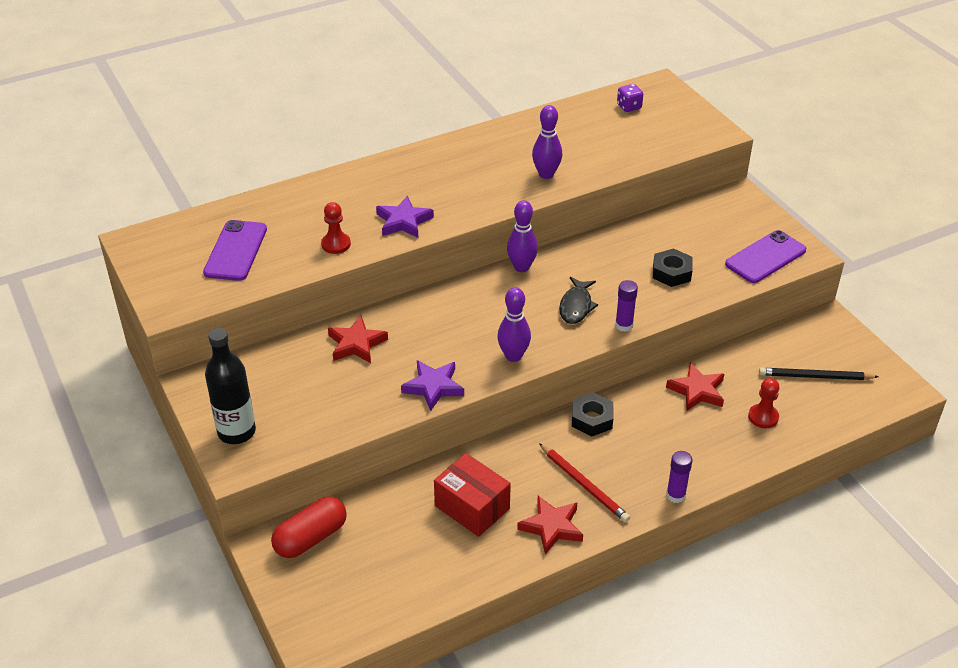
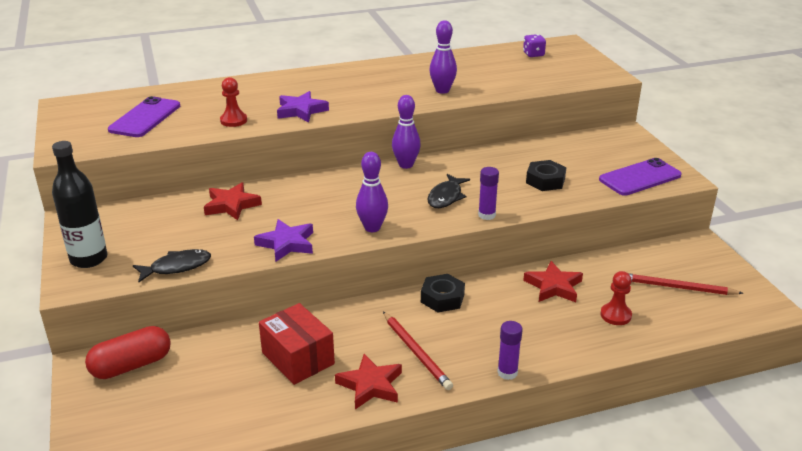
camera: 10 degrees right, 10 degrees down
black pencil [759,368,879,380] -> red pencil [628,273,744,295]
none -> black fish [133,249,211,283]

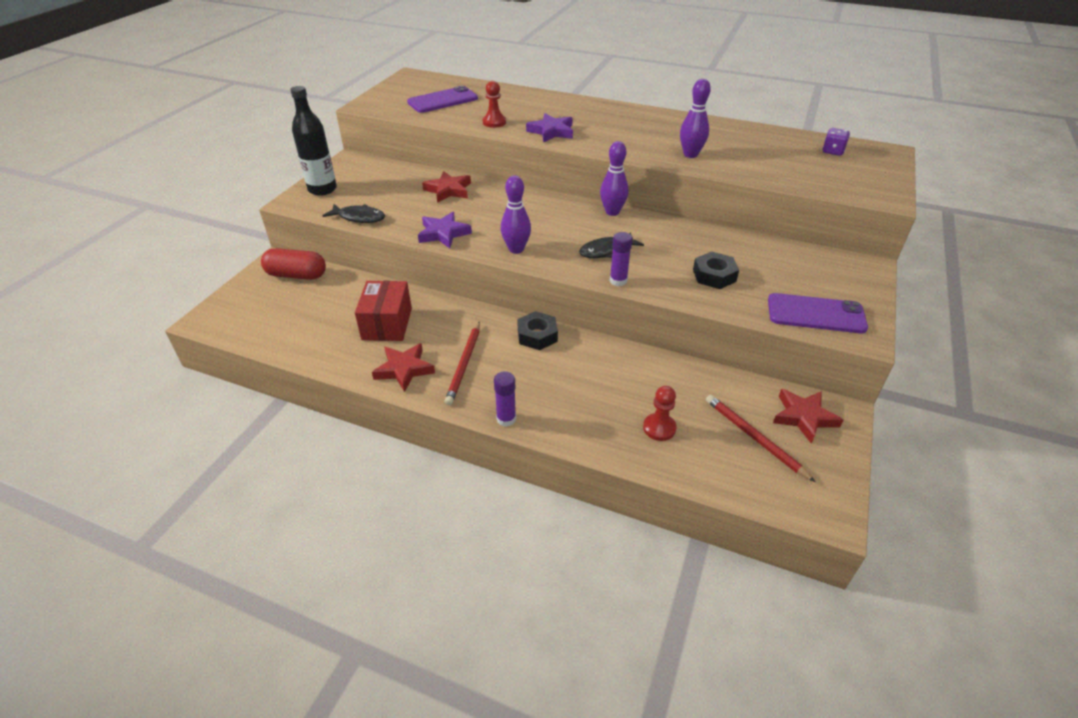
camera: 40 degrees right, 10 degrees up
red star [523,261,583,302] -> red star moved to [773,389,843,444]

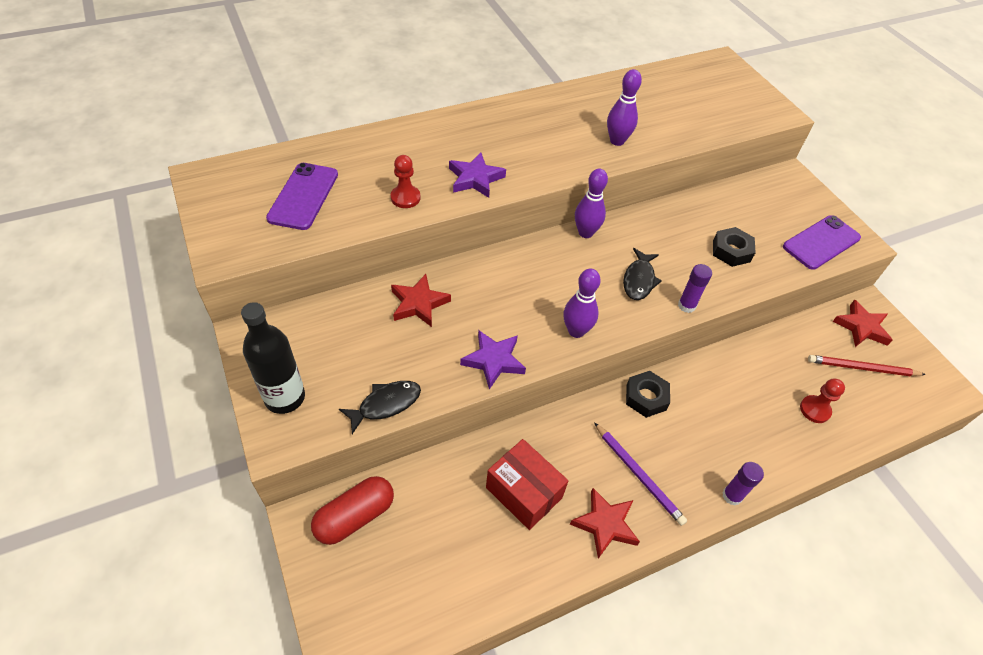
camera: 50 degrees left, 10 degrees up
red pencil [445,321,480,405] -> purple pencil [594,422,687,526]
purple dice [822,128,850,156] -> none

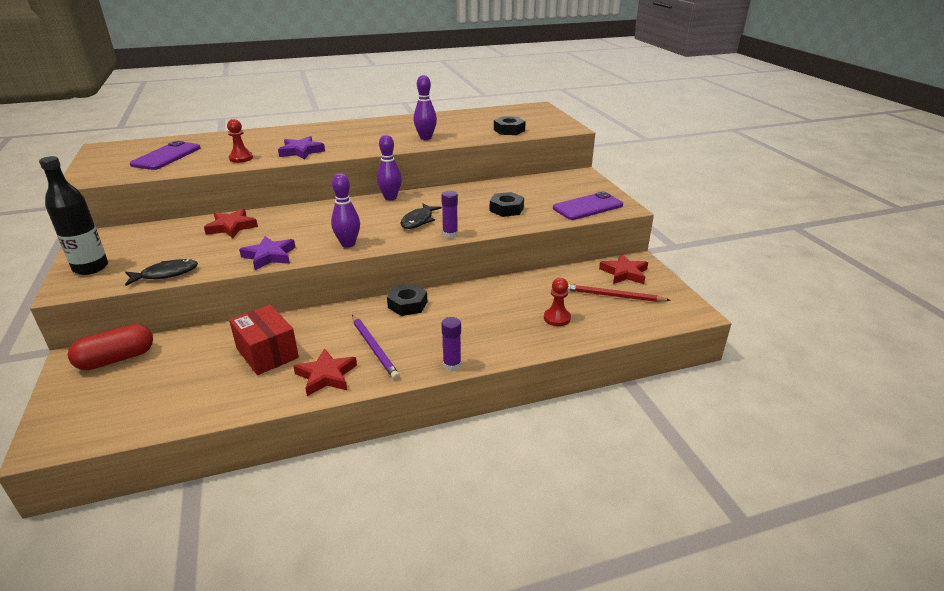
camera: 10 degrees right, 20 degrees down
none -> black nut [494,116,526,135]

